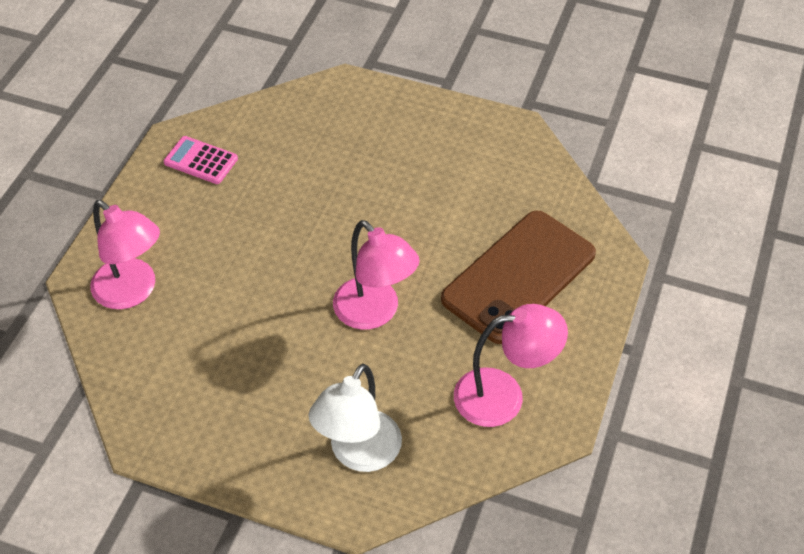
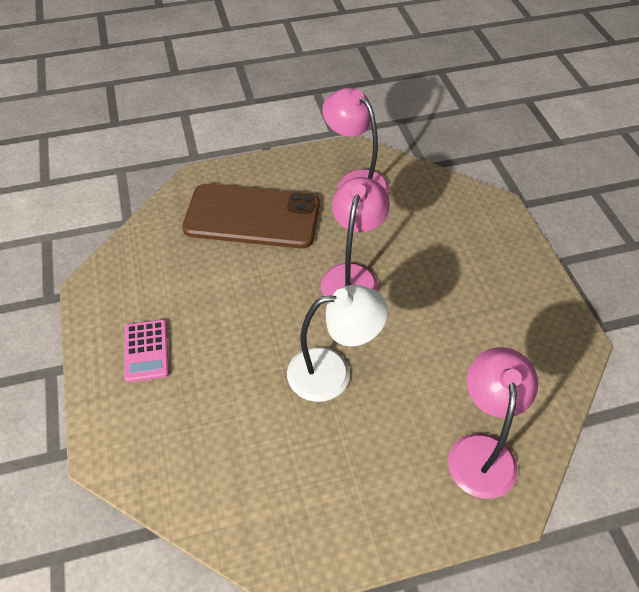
camera: 125 degrees left, 0 degrees up
pink calculator [164,136,238,184] -> pink calculator moved to [124,319,169,382]
white lamp [309,364,402,472] -> white lamp moved to [287,285,388,402]

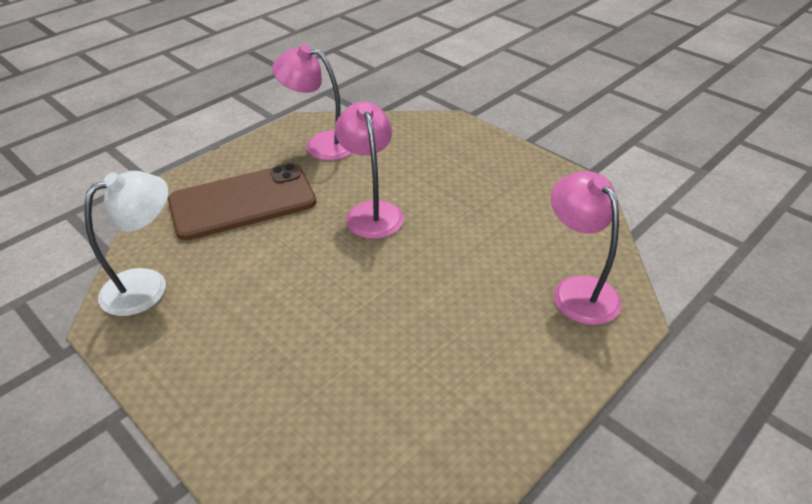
camera: 30 degrees left, 10 degrees down
pink calculator [124,319,169,382] -> none
white lamp [287,285,388,402] -> white lamp moved to [85,171,168,316]

